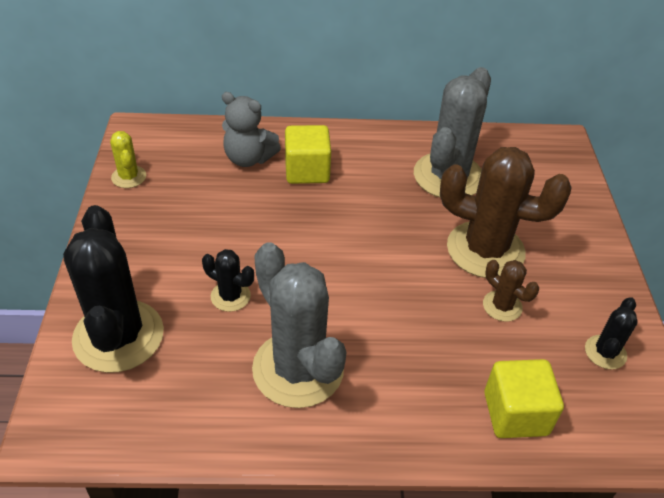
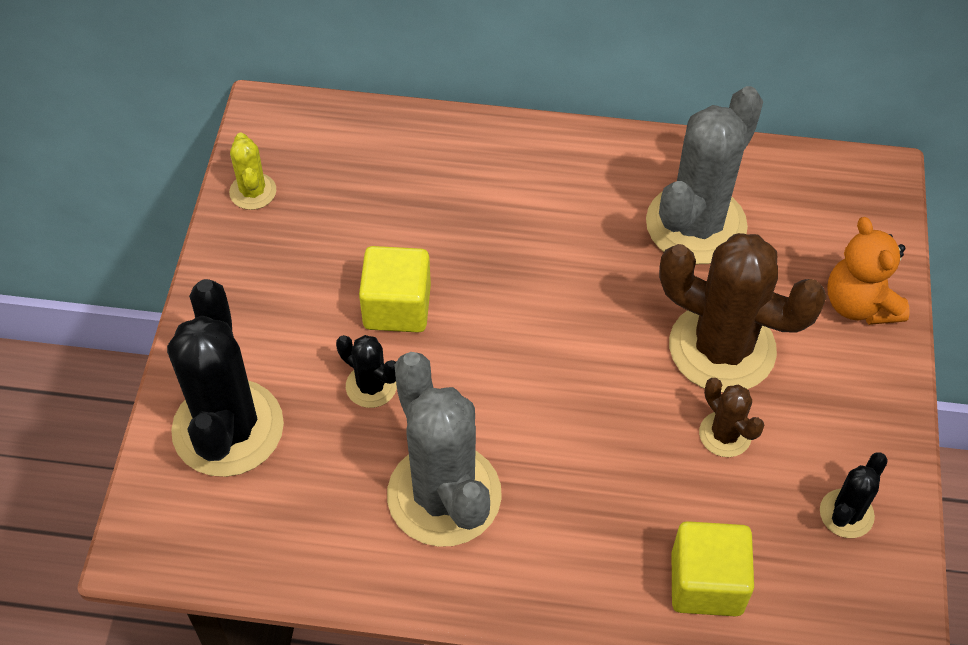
camera: 10 degrees right, 10 degrees up
grey teddy bear [222,92,281,167] -> none
yellow cube [285,125,331,184] -> yellow cube moved to [359,246,431,333]
none -> orange teddy bear [827,217,910,325]

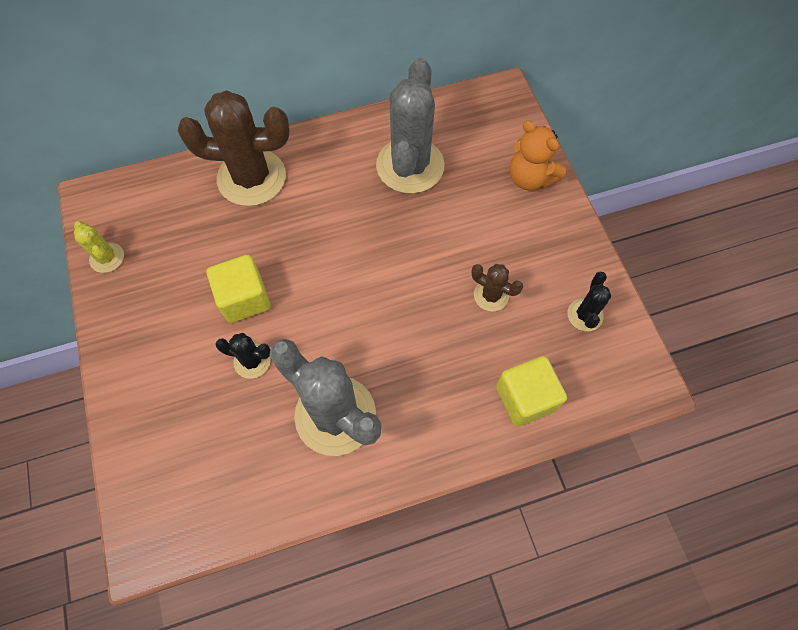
camera: 25 degrees left, 10 degrees up
black cactus [167,279,284,477] -> none
brown cactus [659,233,827,393] -> brown cactus moved to [178,90,290,206]

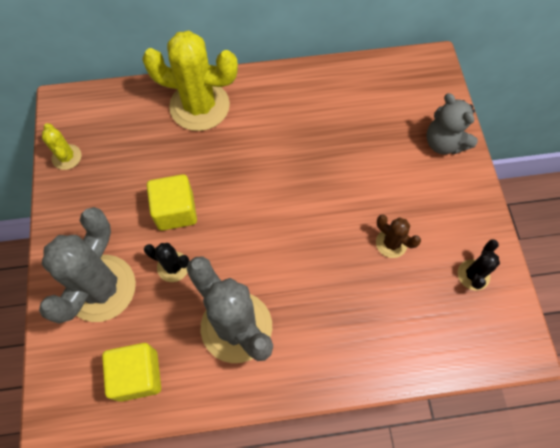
camera: 10 degrees right, 0 degrees up
brown cactus [178,90,290,206] -> yellow cactus [142,30,238,131]
grey cactus [376,58,445,194] -> grey cactus moved to [39,207,136,324]
yellow cube [496,356,567,426] -> yellow cube moved to [102,343,161,402]
orange teddy bear [510,120,566,190] -> grey teddy bear [427,93,478,155]

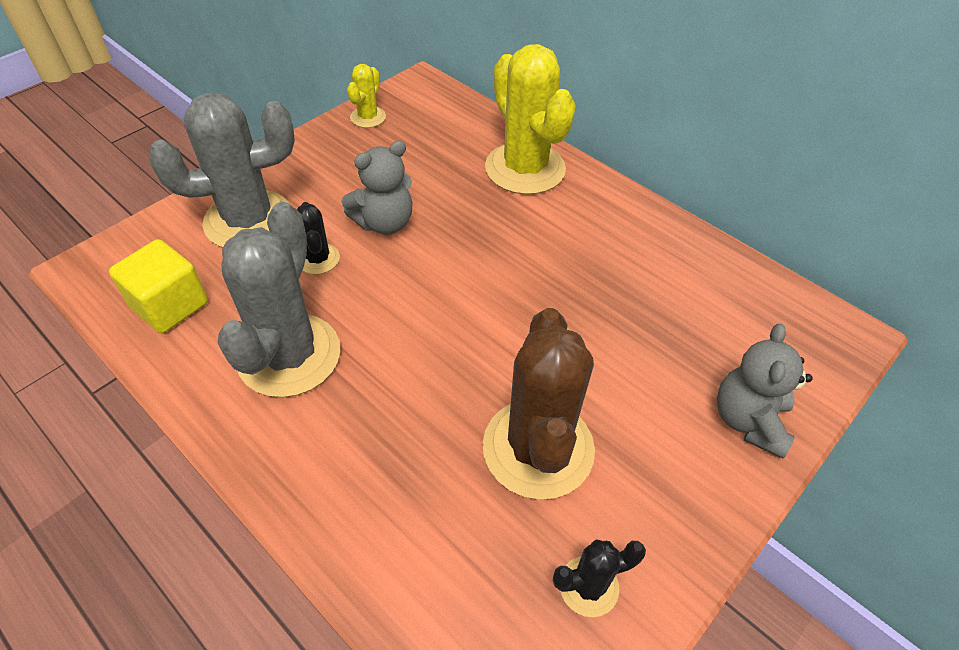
camera: 50 degrees right, 15 degrees down
yellow cube [147,174,197,231] -> grey teddy bear [342,141,412,235]
brown cactus [376,214,421,258] -> brown cactus [482,308,595,499], size x2.12

